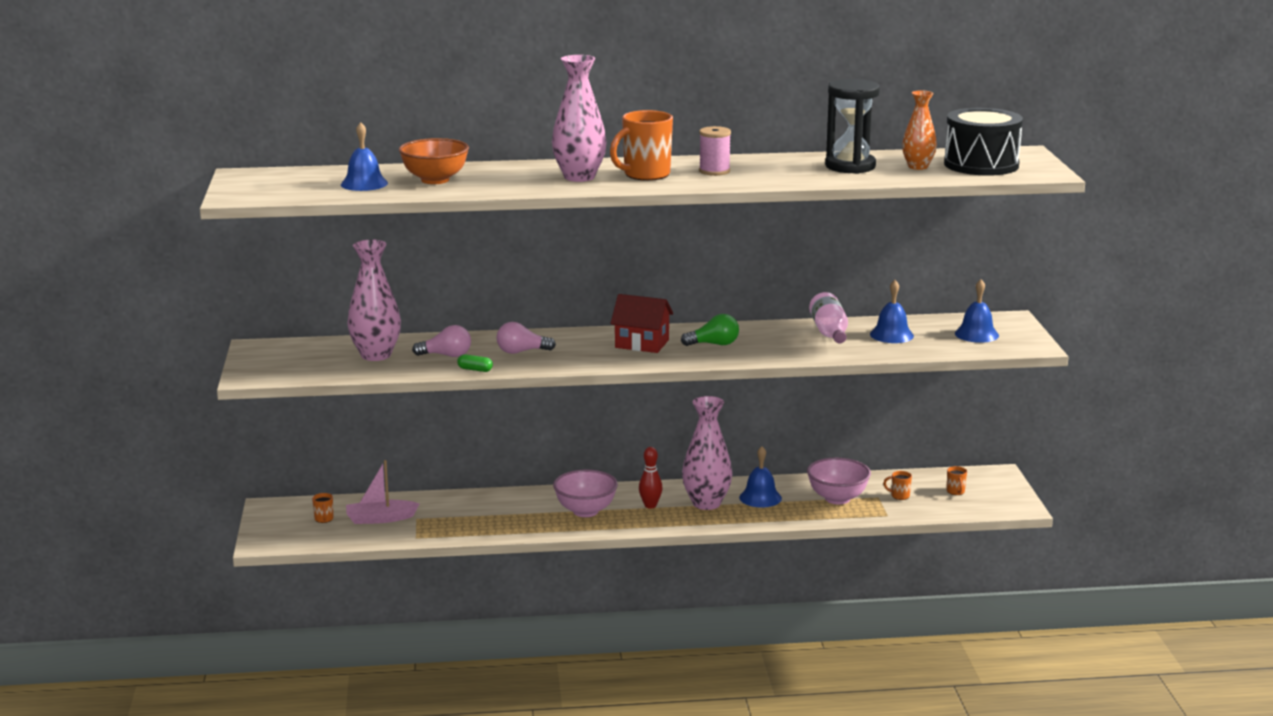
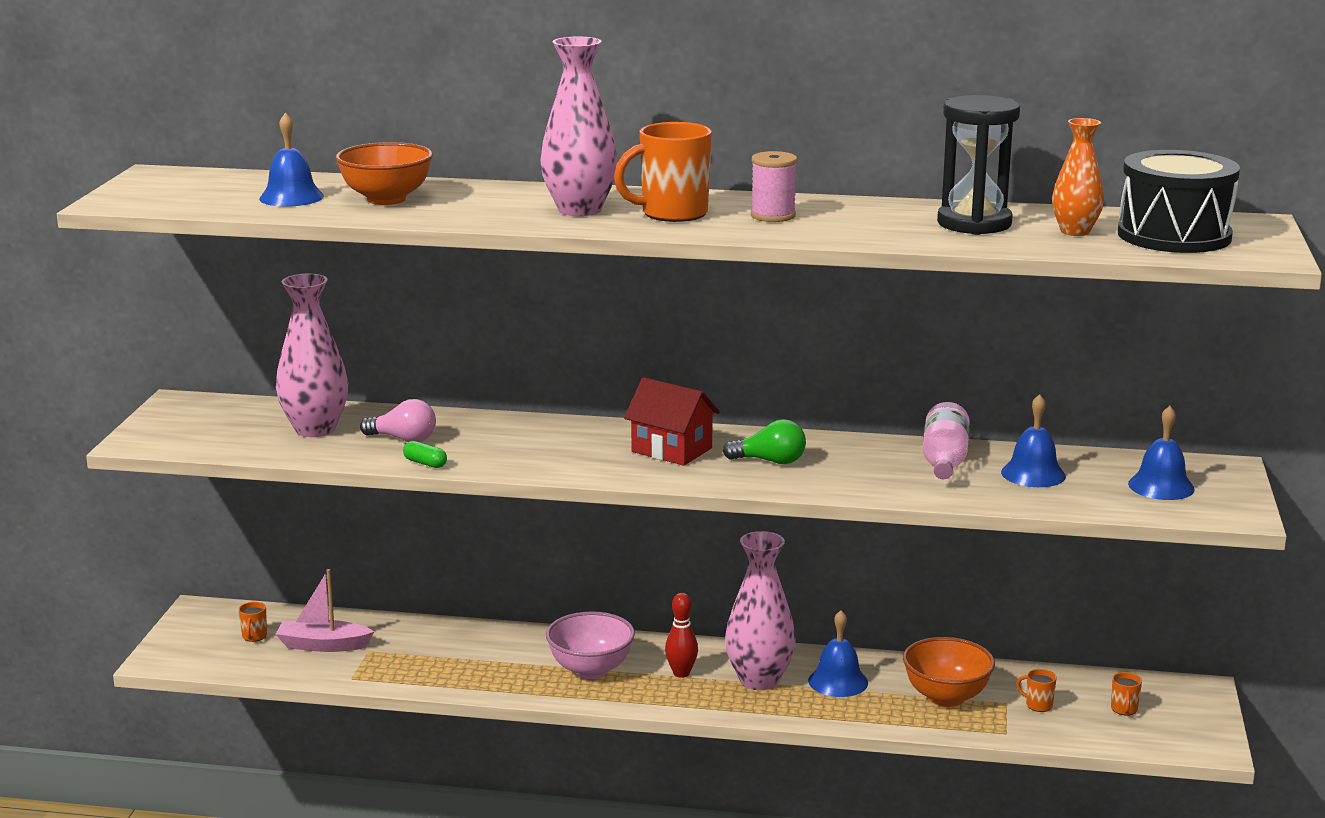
camera: 15 degrees right, 0 degrees up
pink light bulb [497,322,556,354] -> none
pink bowl [807,458,871,505] -> orange bowl [903,637,995,707]

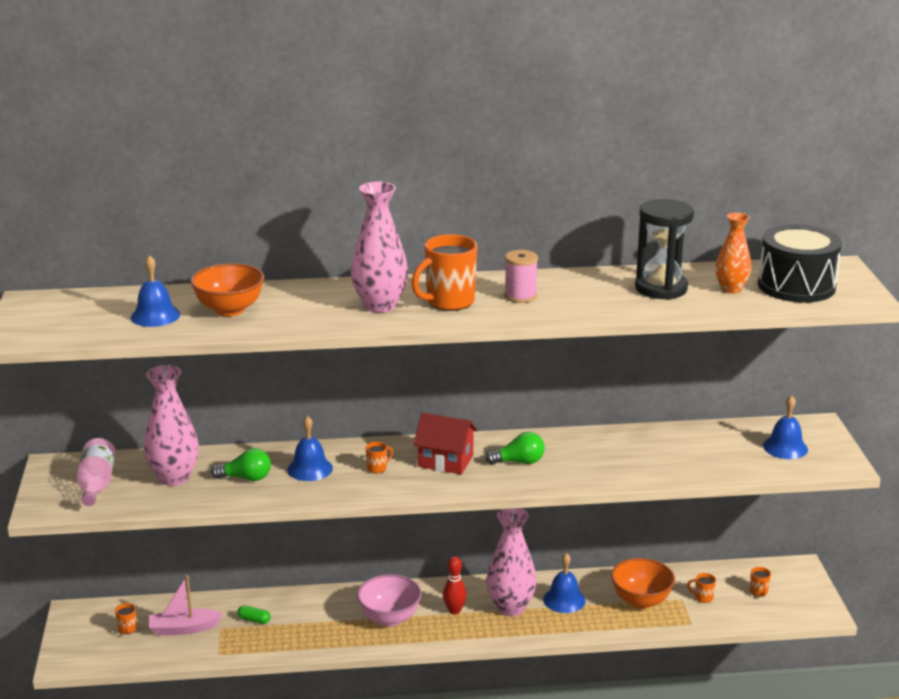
camera: 15 degrees left, 5 degrees up
pink light bulb [360,399,436,442] -> green light bulb [211,448,271,481]
green capsule [403,441,447,468] -> green capsule moved to [237,605,271,624]
pink bottle [923,402,970,480] -> pink bottle moved to [77,438,116,506]
blue bell [1001,394,1066,487] -> blue bell moved to [287,416,333,481]
none -> orange mug [366,442,393,473]

